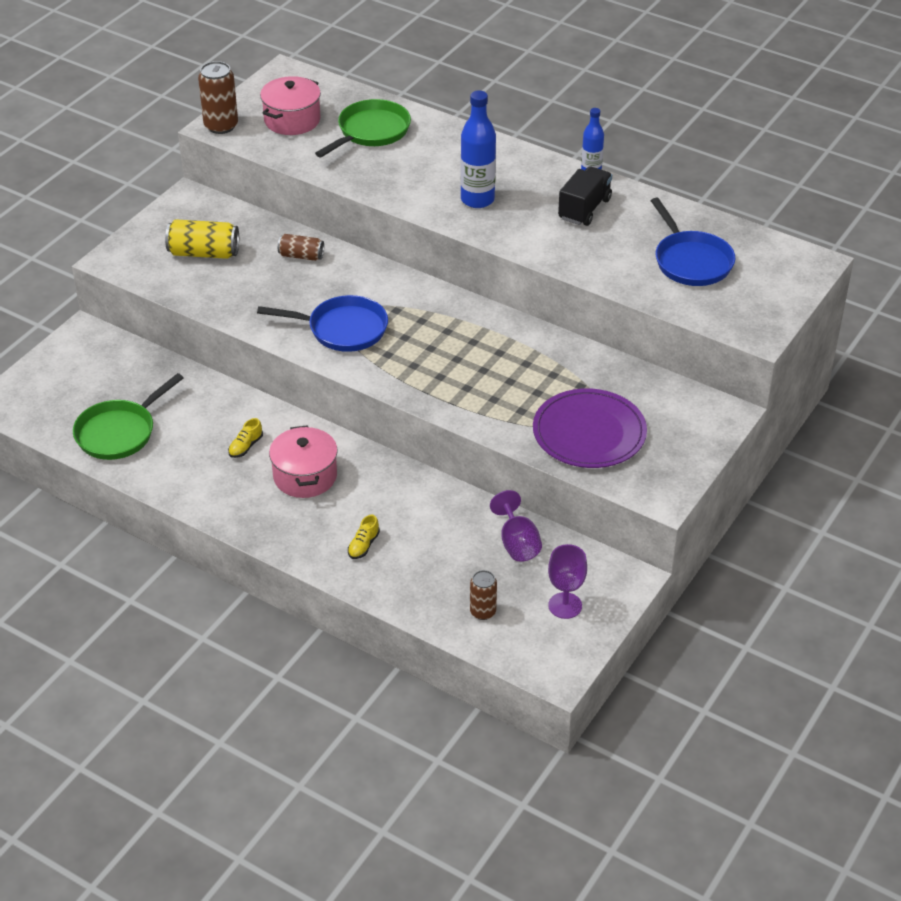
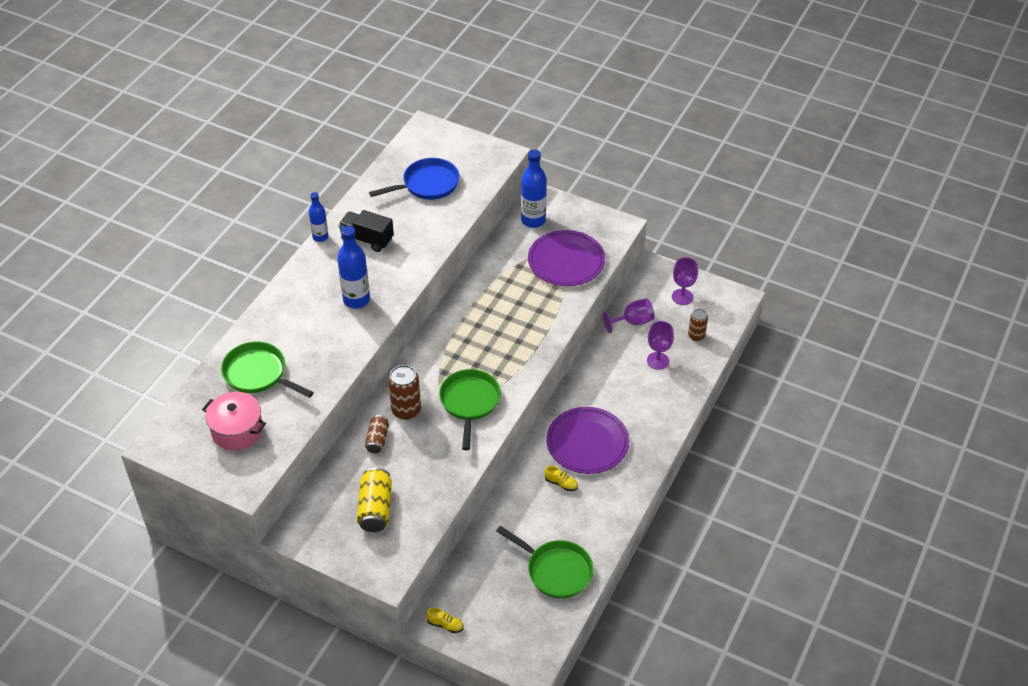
camera: 95 degrees left, 5 degrees up
brown can [198,61,238,134] -> brown can moved to [388,365,421,420]
blue pan [257,295,388,352] -> green pan [439,369,501,450]
pink pot [269,425,337,498] -> purple plate [546,407,629,474]
yellow shoe [348,515,380,559] -> yellow shoe moved to [426,607,464,633]
none -> blue bottle [521,150,547,228]
none -> purple goblet [647,321,674,370]

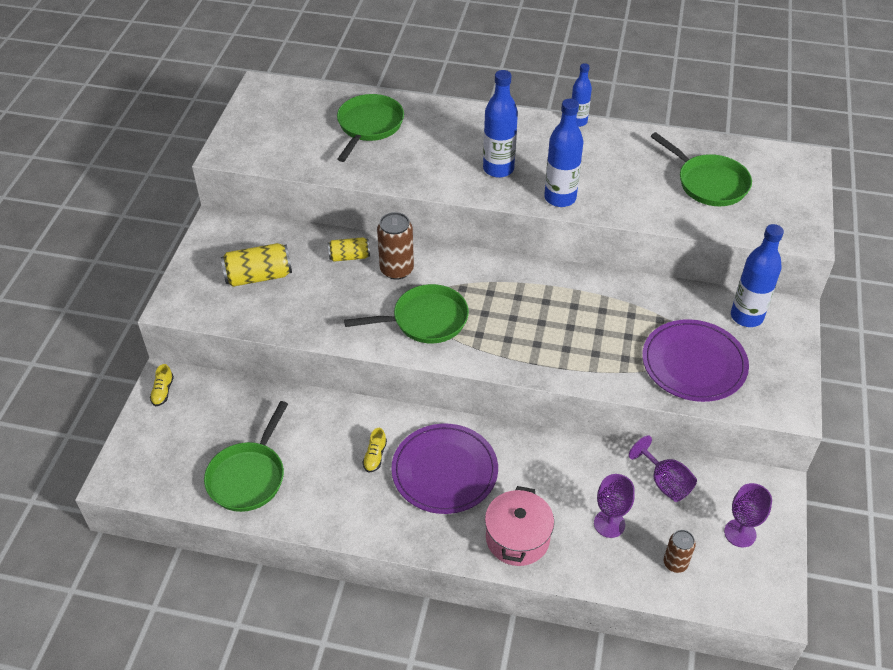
camera: 75 degrees right, 0 degrees up
pink pot [202,392,266,451] -> pink pot moved to [485,486,554,566]
black truck [339,210,394,252] -> none
brown can [365,415,389,453] -> yellow can [328,237,370,262]
blue pan [369,158,460,200] -> green pan [651,132,752,206]
none -> blue bottle [544,99,583,207]

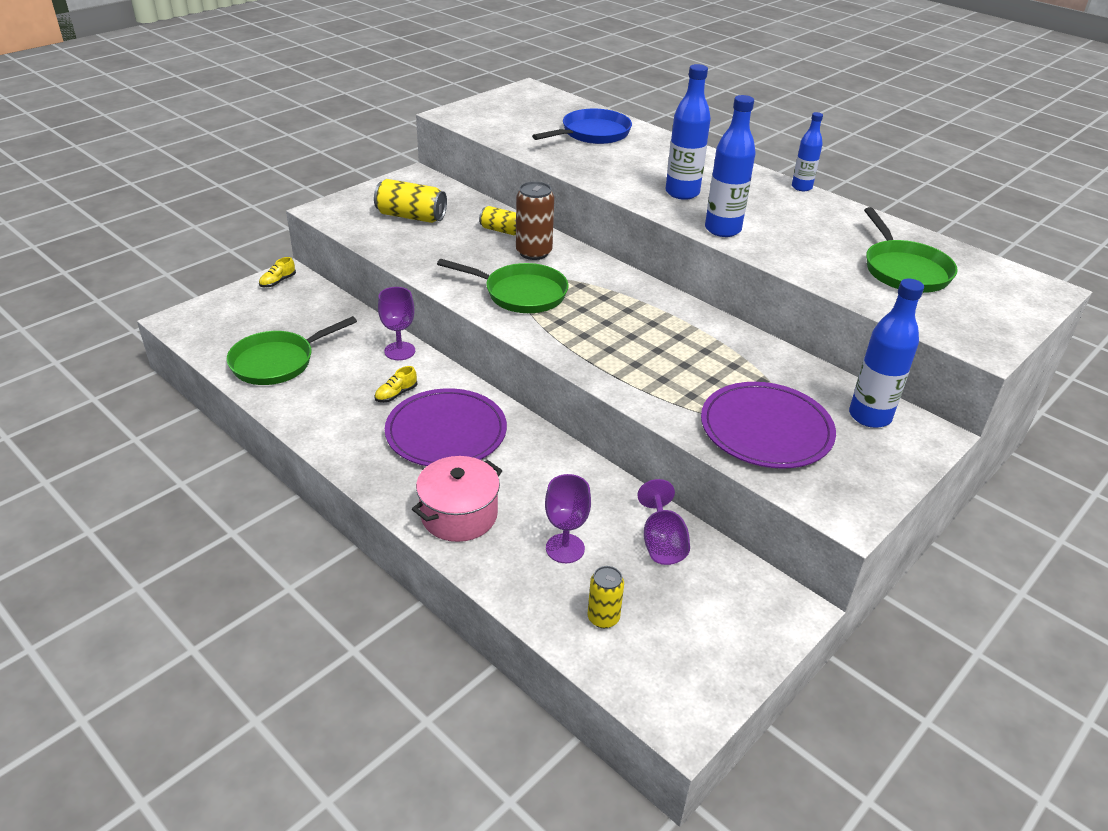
camera: 30 degrees right, 10 degrees down
green pan [337,94,404,162] -> blue pan [532,109,632,144]
brown can [664,530,696,573] -> yellow can [587,566,624,628]
purple goblet [724,483,772,547] -> purple goblet moved to [378,287,415,360]

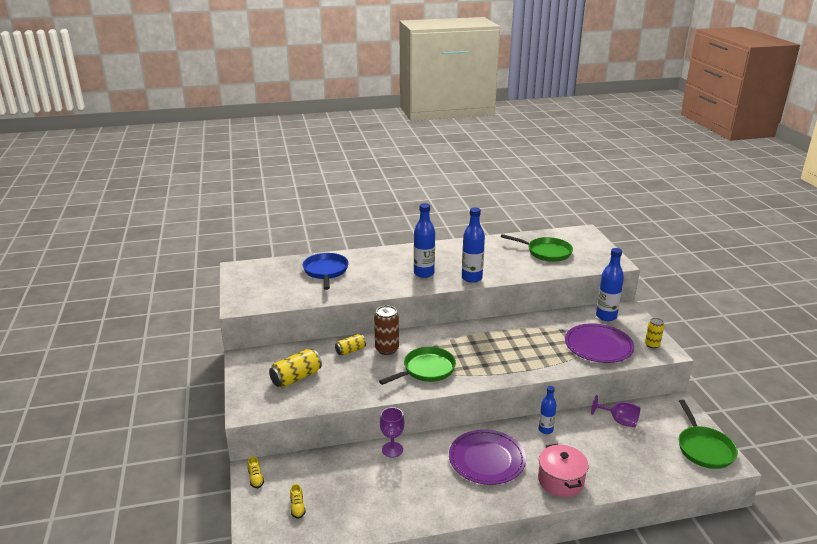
camera: 55 degrees left, 10 degrees down
green pan [226,316,357,385] -> green pan moved to [679,400,738,469]
yellow shoe [374,366,417,402] -> yellow shoe moved to [290,484,306,519]
purple goblet [545,474,591,563] -> none
yellow can [587,566,624,628] -> yellow can moved to [645,318,664,348]
blue bottle [792,112,823,191] -> blue bottle moved to [539,386,557,434]

